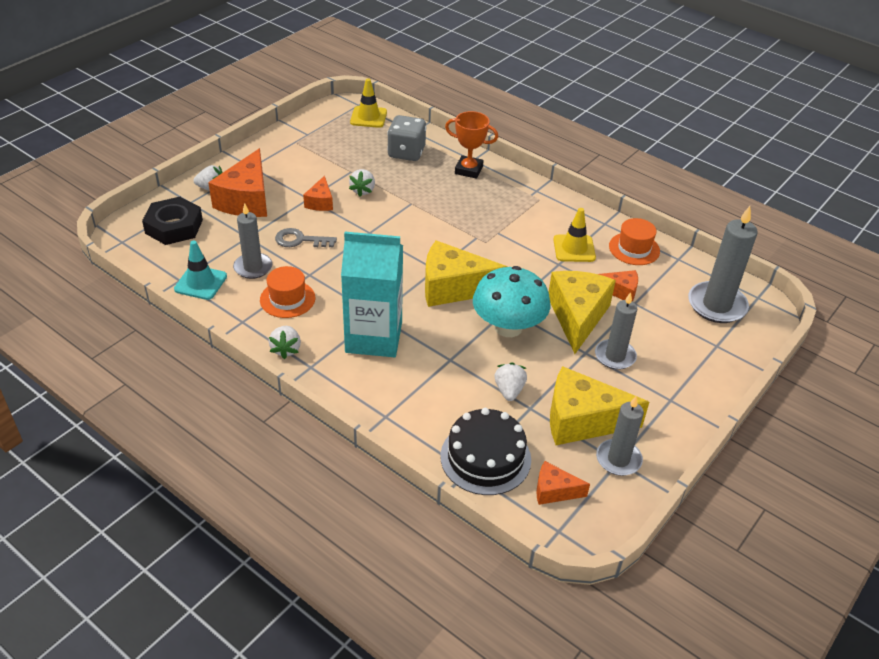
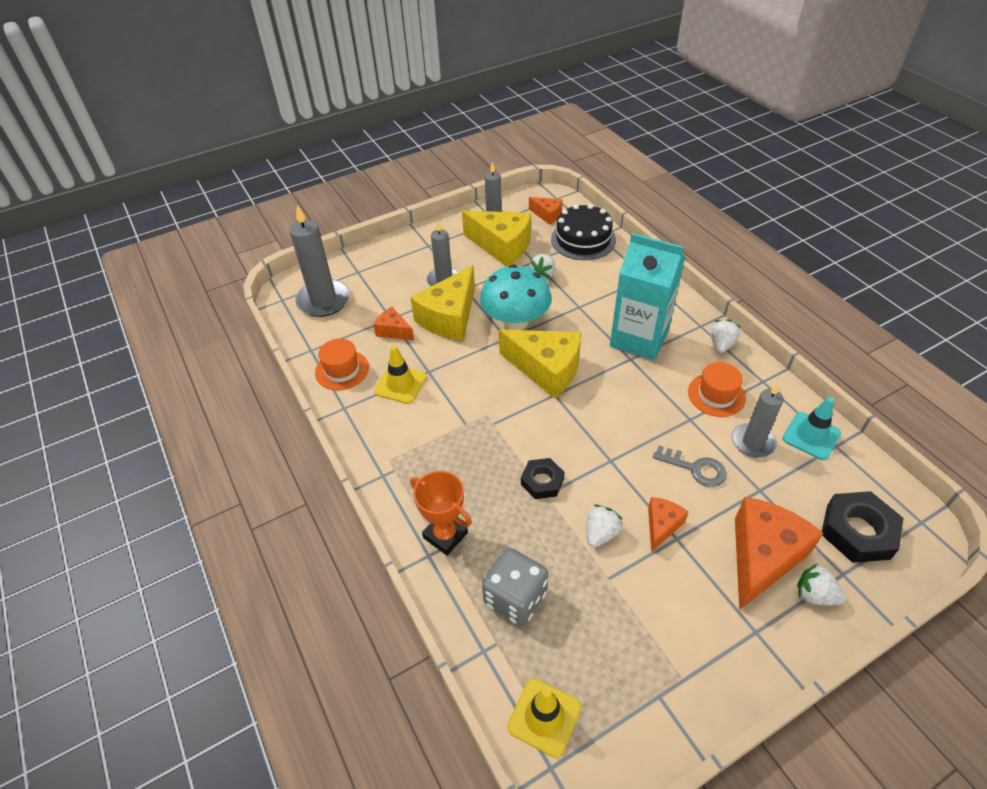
camera: 155 degrees left, 5 degrees up
none -> black nut [521,458,565,499]

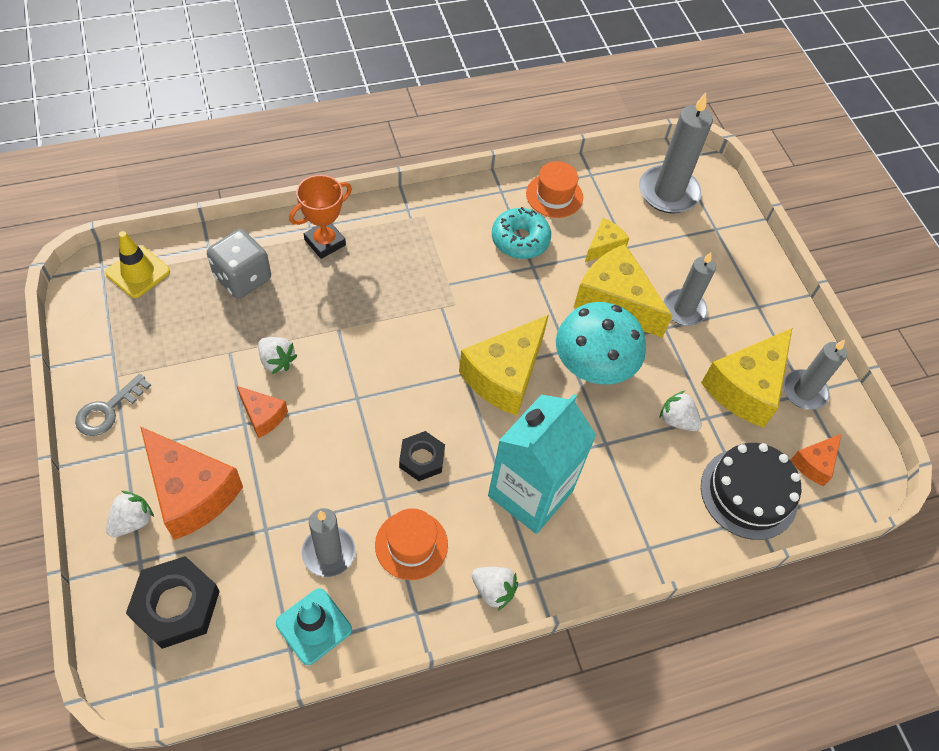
camera: 95 degrees right, 10 degrees up
orange cheese [373,307,414,340] -> yellow cheese [585,218,629,262]
yellow traffic cone [374,345,427,404] -> turquoise donut [492,207,551,259]
black nut [521,458,565,499] -> black nut moved to [399,431,445,481]
grey key [653,446,727,487] -> grey key moved to [75,374,151,436]

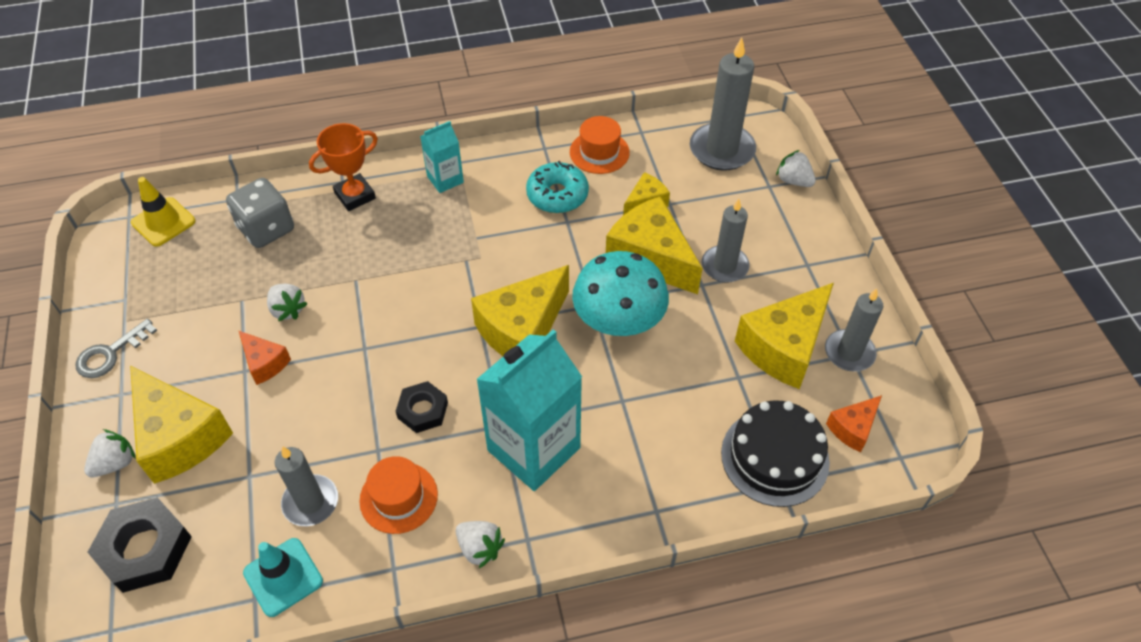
camera: 10 degrees right, 5 degrees down
orange cheese [140,426,243,540] -> yellow cheese [130,366,233,484]
white strawberry [659,391,702,431] -> white strawberry moved to [776,150,816,187]
none -> turquoise carton [420,121,464,193]

